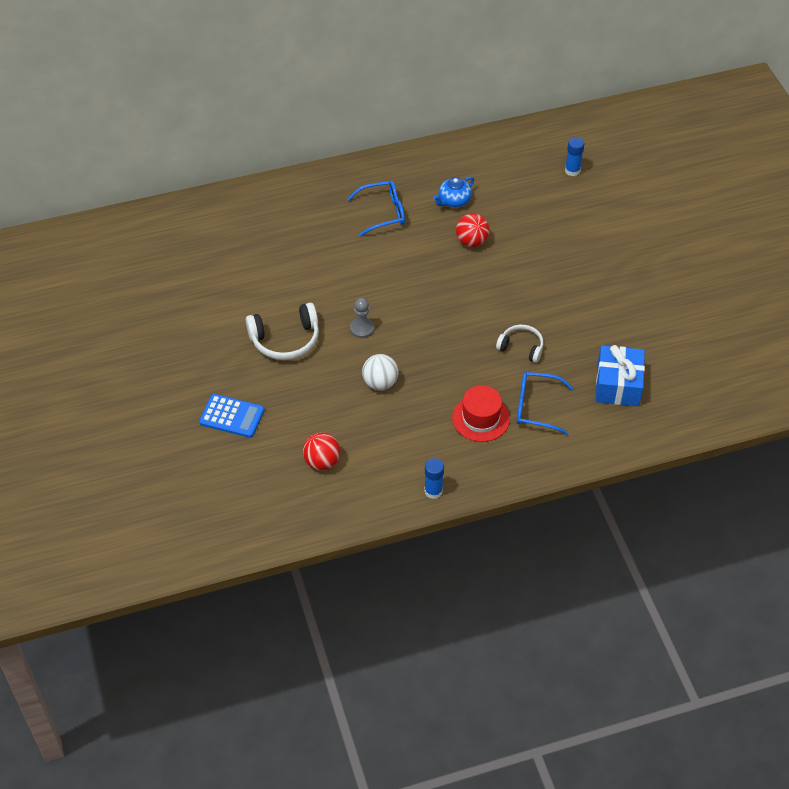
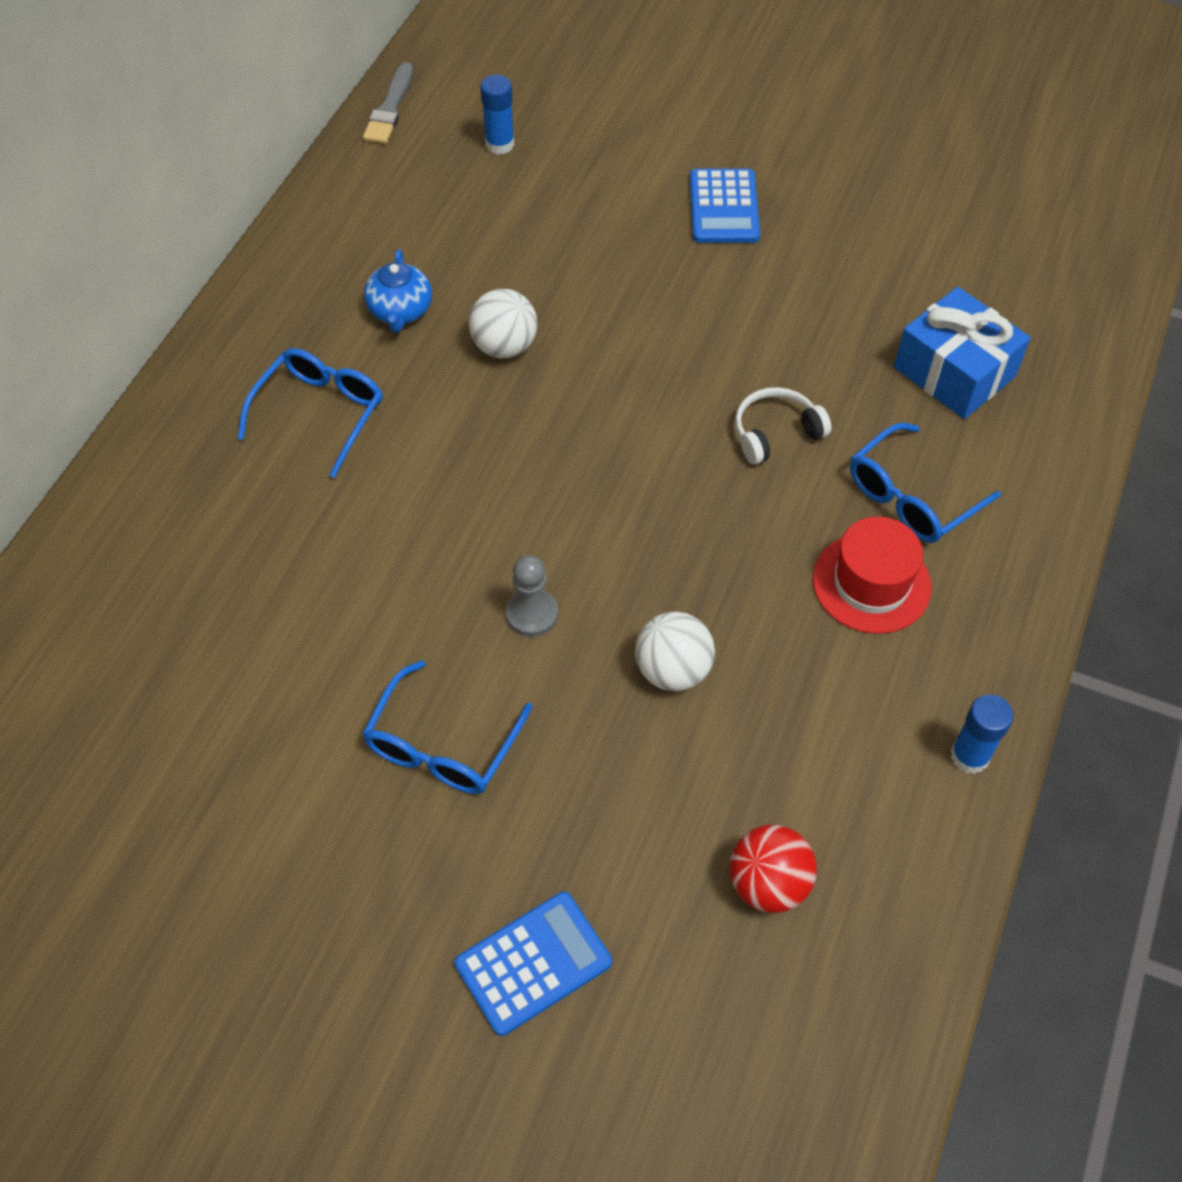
camera: 50 degrees left, 5 degrees up
white headphones [246,303,319,360] -> blue glasses [362,660,532,794]
red ball [456,213,490,247] -> white ball [469,289,537,358]
none -> grey brush [363,62,413,144]
none -> blue calculator [690,169,760,243]

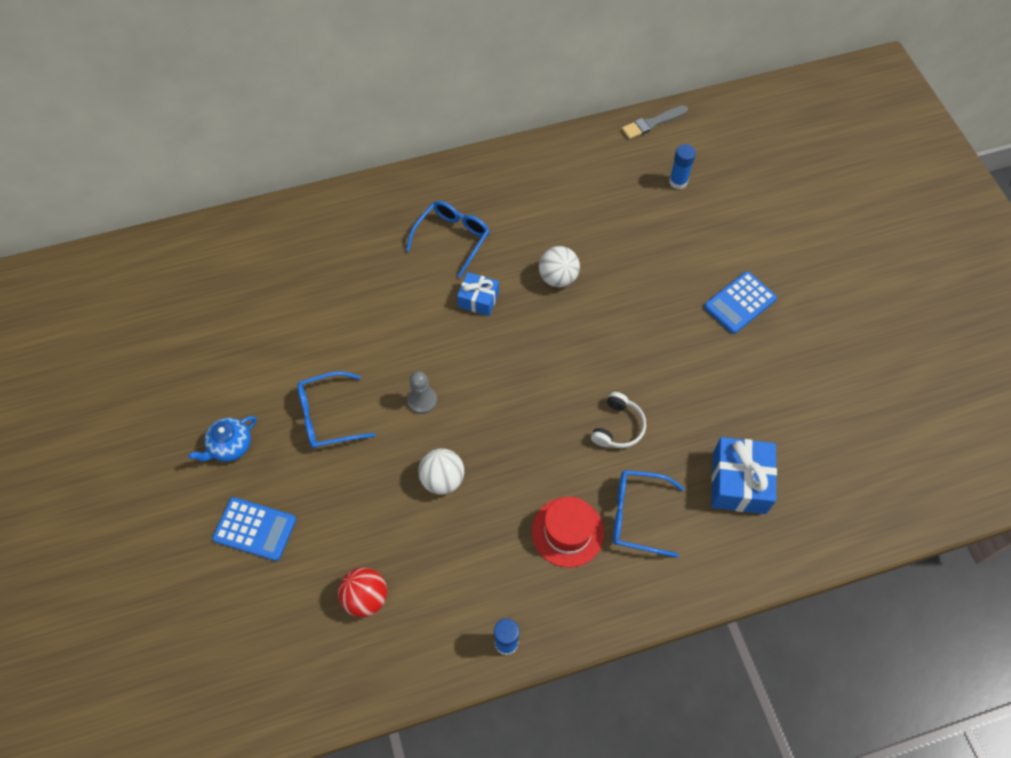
camera: 50 degrees right, 5 degrees up
blue glasses [238,348,383,478] -> blue glasses turned 45 degrees counterclockwise [406,201,489,278]
blue teapot [364,250,432,332] -> blue teapot moved to [188,416,256,462]
white headphones [735,387,832,465] -> white headphones turned 90 degrees clockwise [591,392,646,448]
none -> blue gift [457,272,499,316]

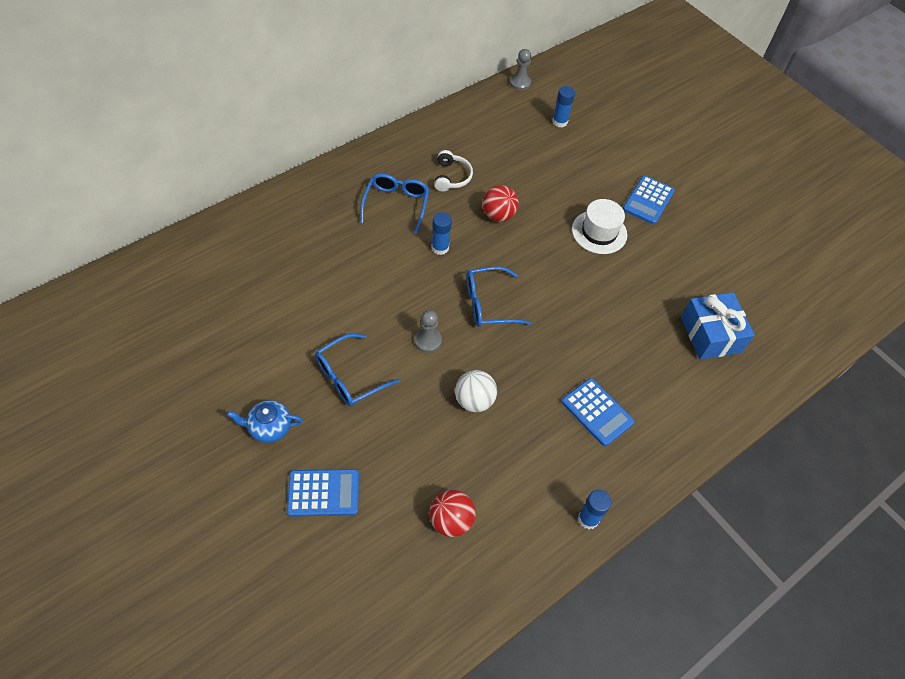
camera: 25 degrees left, 5 degrees down
blue teapot [188,416,256,462] -> blue teapot turned 60 degrees clockwise [227,400,303,443]
blue gift [457,272,499,316] -> blue glue stick [431,212,452,255]
red hat [532,496,604,568] -> blue calculator [562,378,634,446]
white ball [539,246,580,288] -> red ball [483,185,518,222]
white headphones [591,392,646,448] -> white headphones moved to [434,150,473,192]
blue glasses [613,470,684,557] -> blue glasses moved to [466,266,531,327]
grey brush [622,105,688,139] -> grey pawn [510,49,531,90]
none -> white hat [572,199,627,254]

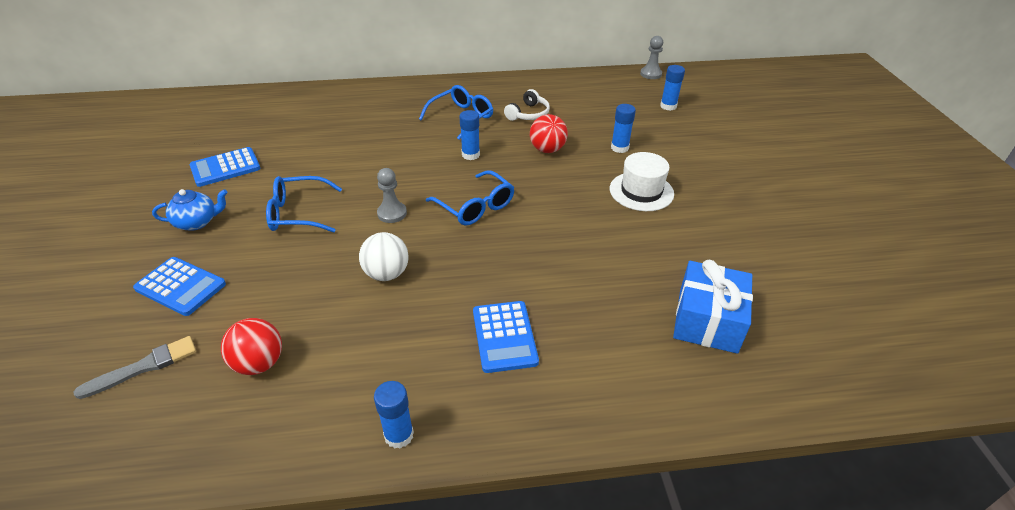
camera: 35 degrees right, 15 degrees down
blue teapot [227,400,303,443] -> blue teapot turned 135 degrees clockwise [152,189,228,231]
blue glasses [466,266,531,327] -> blue glasses turned 150 degrees counterclockwise [426,170,515,226]
blue calculator [623,175,675,225] -> blue calculator moved to [190,147,261,187]
none -> grey brush [73,336,196,399]
none -> blue glue stick [611,104,636,153]

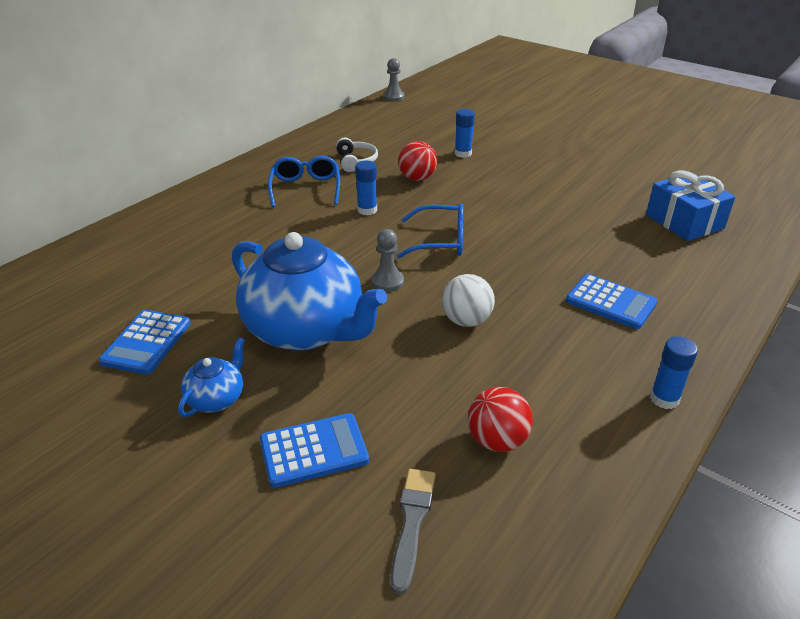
camera: 45 degrees left, 5 degrees down
blue glasses [266,176,342,233] -> blue teapot [232,232,388,351]
white hat [610,152,674,211] -> none
blue glue stick [660,65,685,111] -> none

